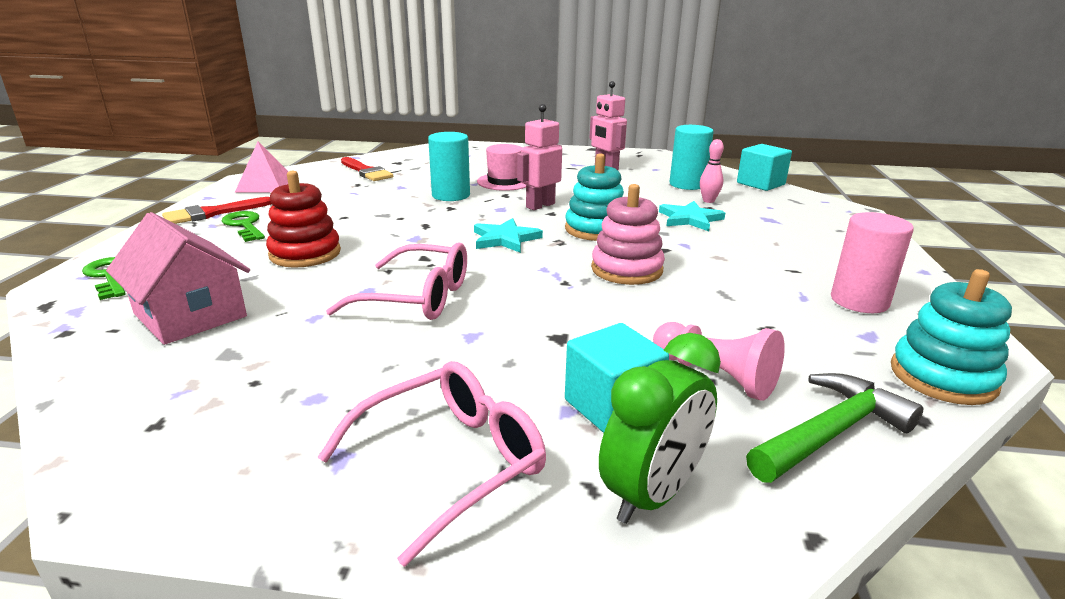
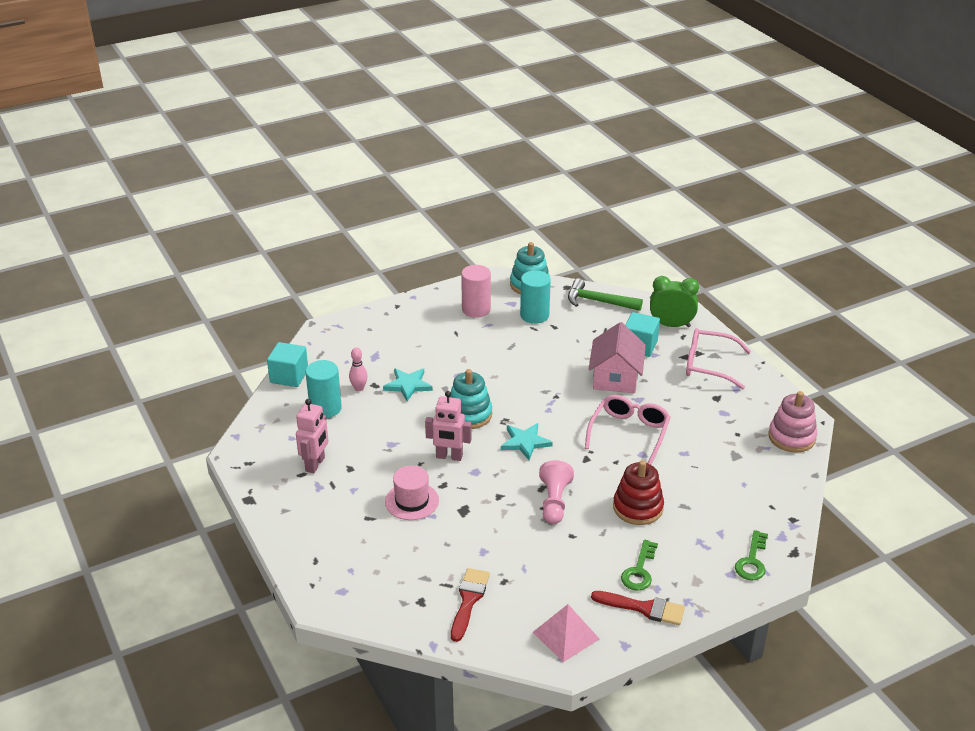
camera: 125 degrees left, 10 degrees up
pink house [106,212,250,345] -> pink house moved to [588,322,646,393]
pink glasses [326,242,467,320] -> pink glasses turned 45 degrees clockwise [585,395,671,465]
turquoise cylinder [428,132,470,201] -> turquoise cylinder moved to [520,270,551,324]
pink stacking toy [591,184,665,285] -> pink stacking toy moved to [768,391,817,453]
pink pawn [653,322,785,401] -> pink pawn moved to [539,460,574,524]

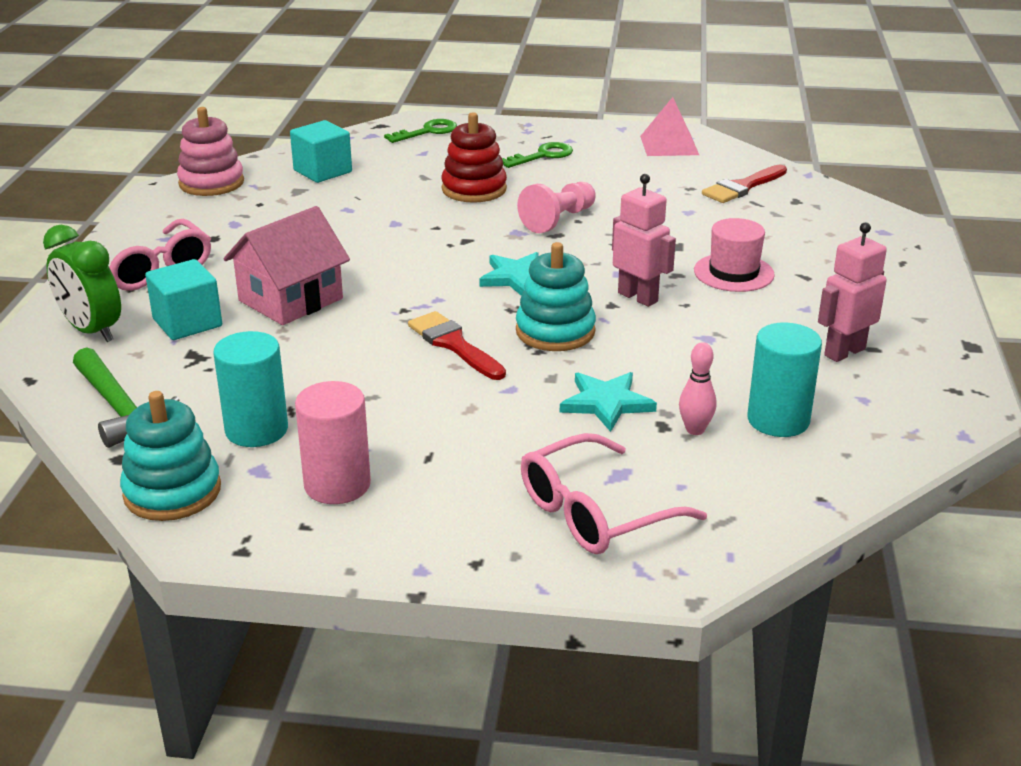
camera: 145 degrees left, 5 degrees down
turquoise cube [267,342,308,387] -> turquoise cube moved to [290,120,352,183]
pink glasses [585,395,671,465] -> pink glasses moved to [521,433,707,554]
red brush [591,591,685,625] -> red brush moved to [408,311,506,380]

